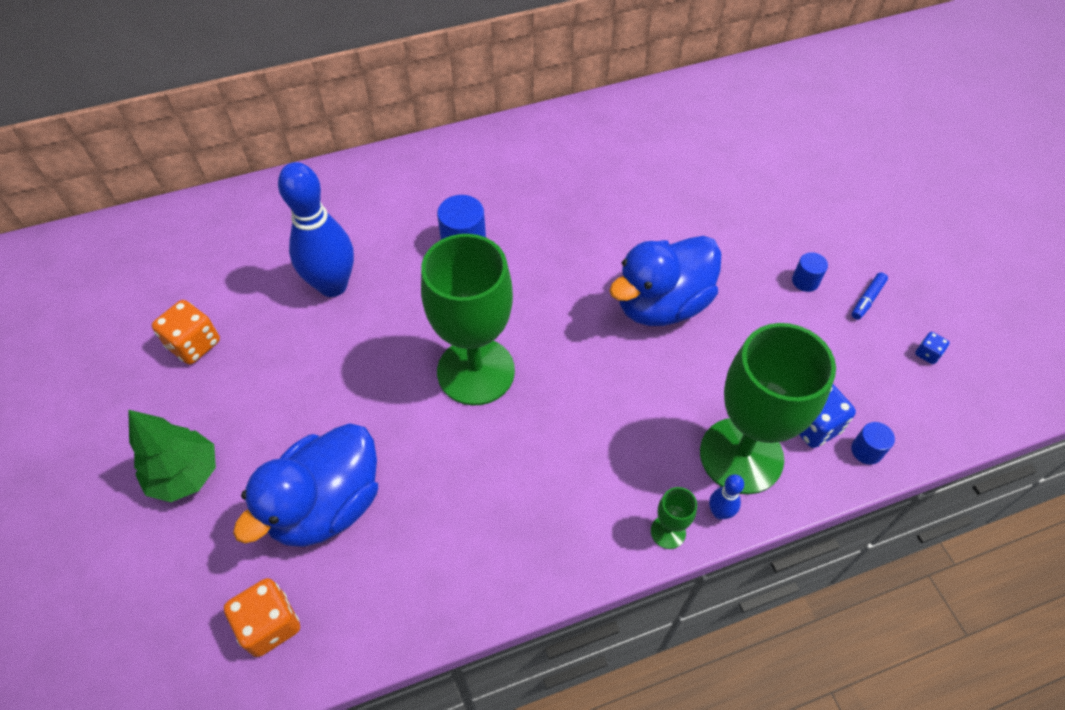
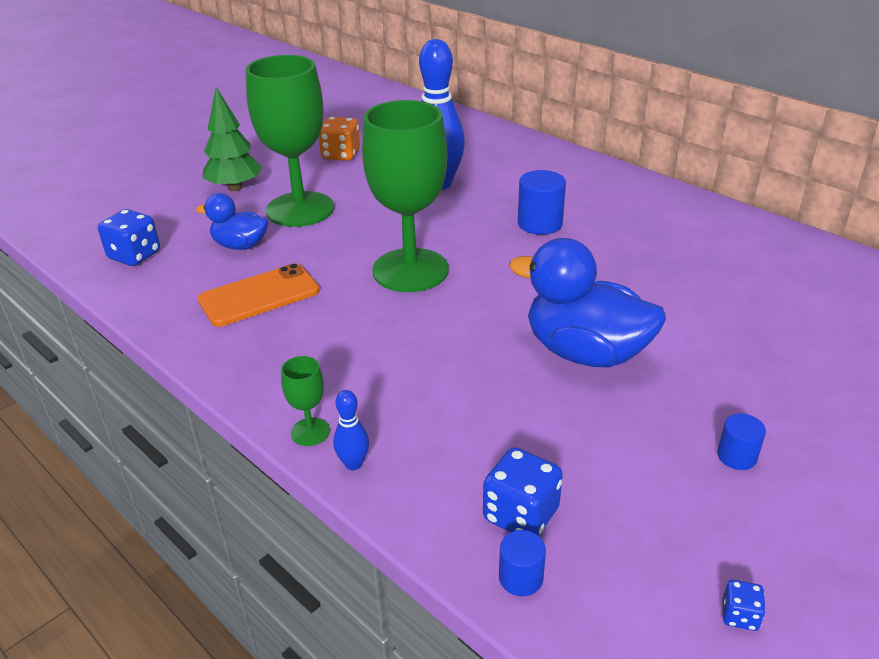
camera: 65 degrees right, 20 degrees down
orange dice [224,578,300,657] -> blue dice [98,209,160,266]
blue duck [233,423,378,547] -> blue duck [196,193,268,250], size x0.56
green goblet [700,323,836,494] -> green goblet moved to [246,55,334,227]
blue marker [852,272,888,320] -> none
none -> orange phone [198,263,320,327]

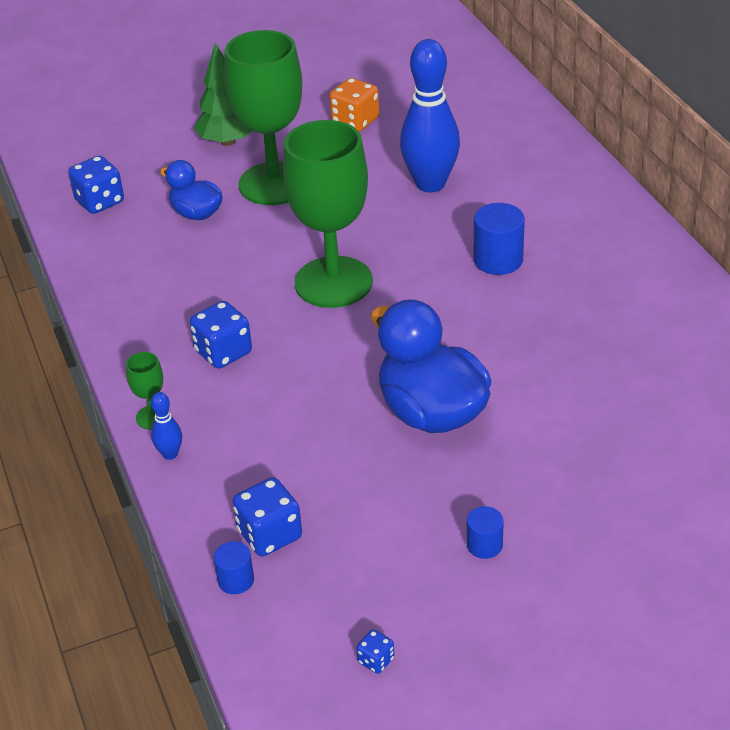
camera: 25 degrees right, 5 degrees up
orange phone [198,263,320,327] -> none
none -> blue dice [190,301,252,369]

